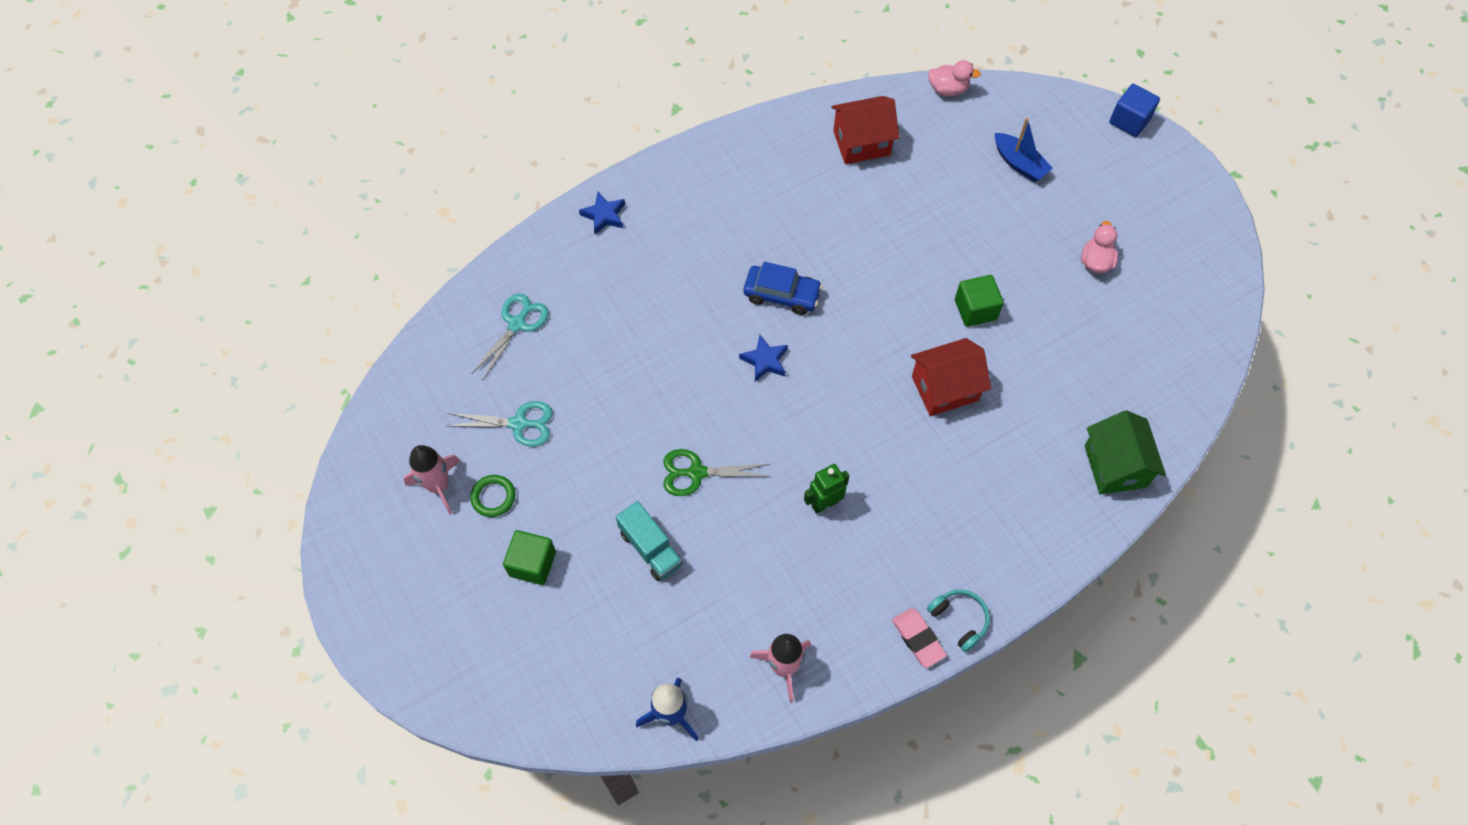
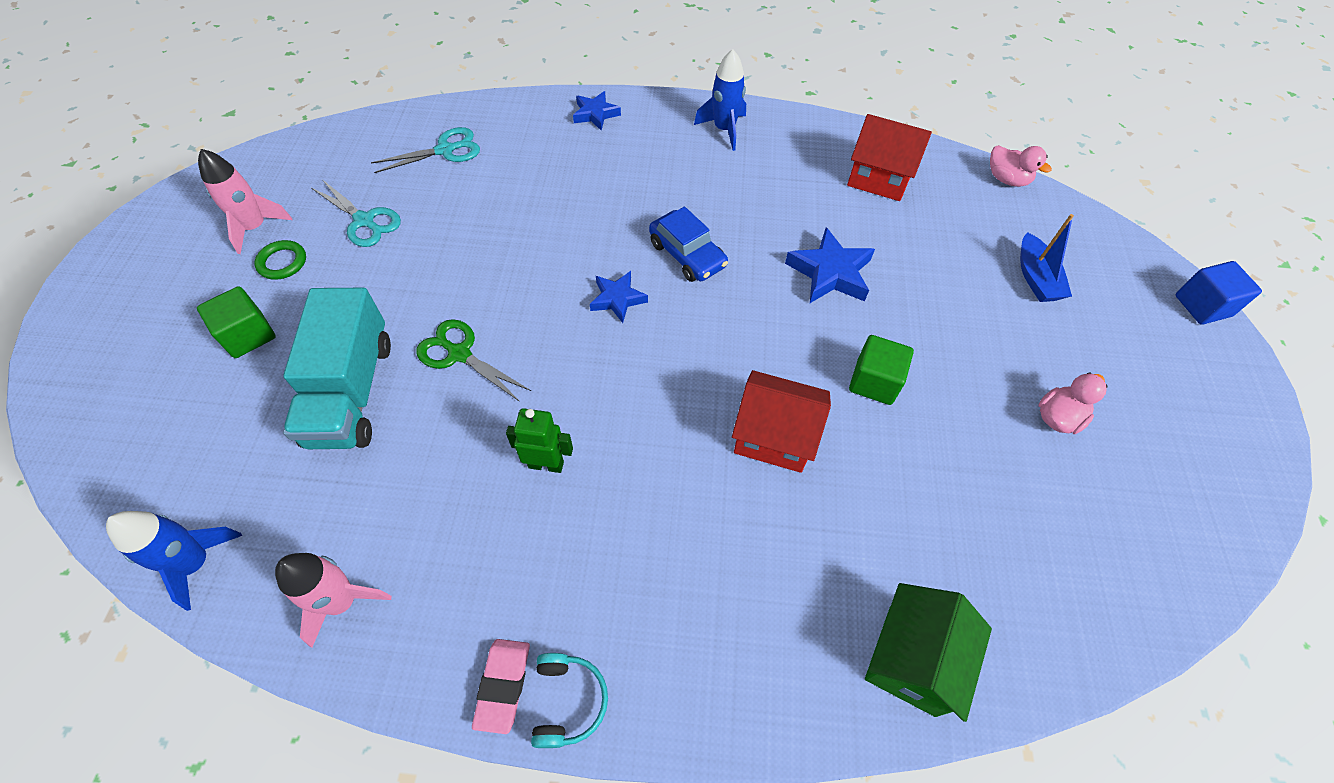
camera: 35 degrees right, 5 degrees down
turquoise truck [616,501,683,581] -> turquoise truck [283,288,391,449], size x1.67
none -> blue rocket [694,49,746,151]
none -> blue star [785,227,875,303]

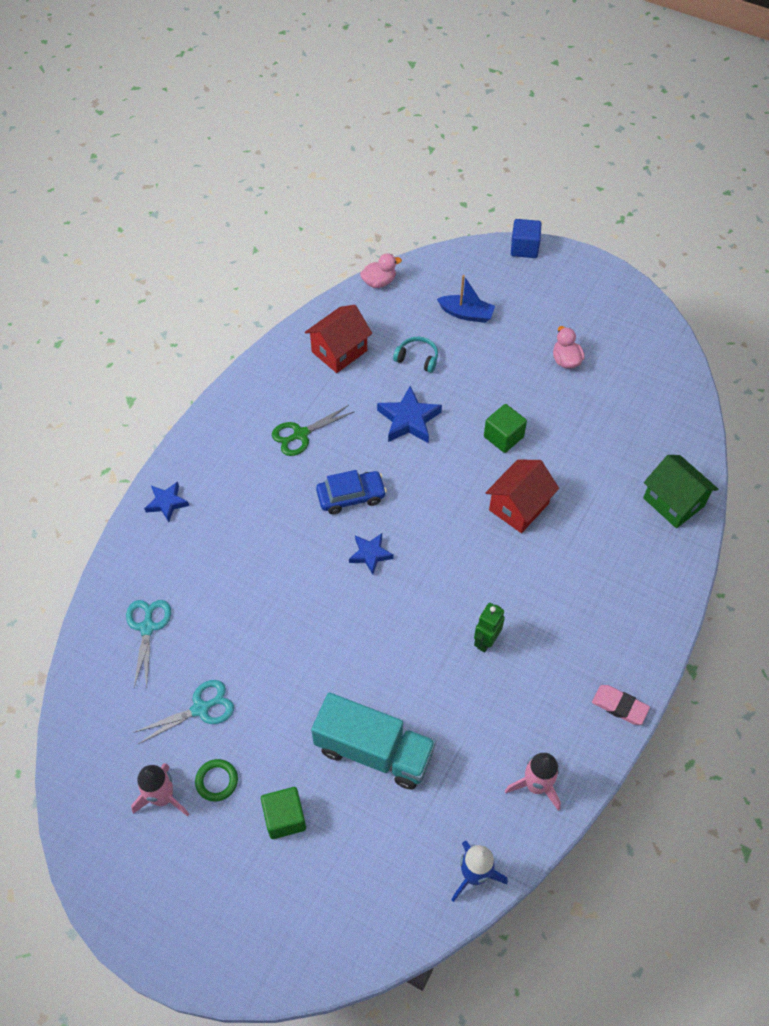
camera: 65 degrees left, 0 degrees up
green scissors [416,319,531,402] -> green scissors moved to [272,405,355,456]
turquoise headphones [531,653,608,748] -> turquoise headphones moved to [393,337,438,373]
blue rocket [694,49,746,151] -> none

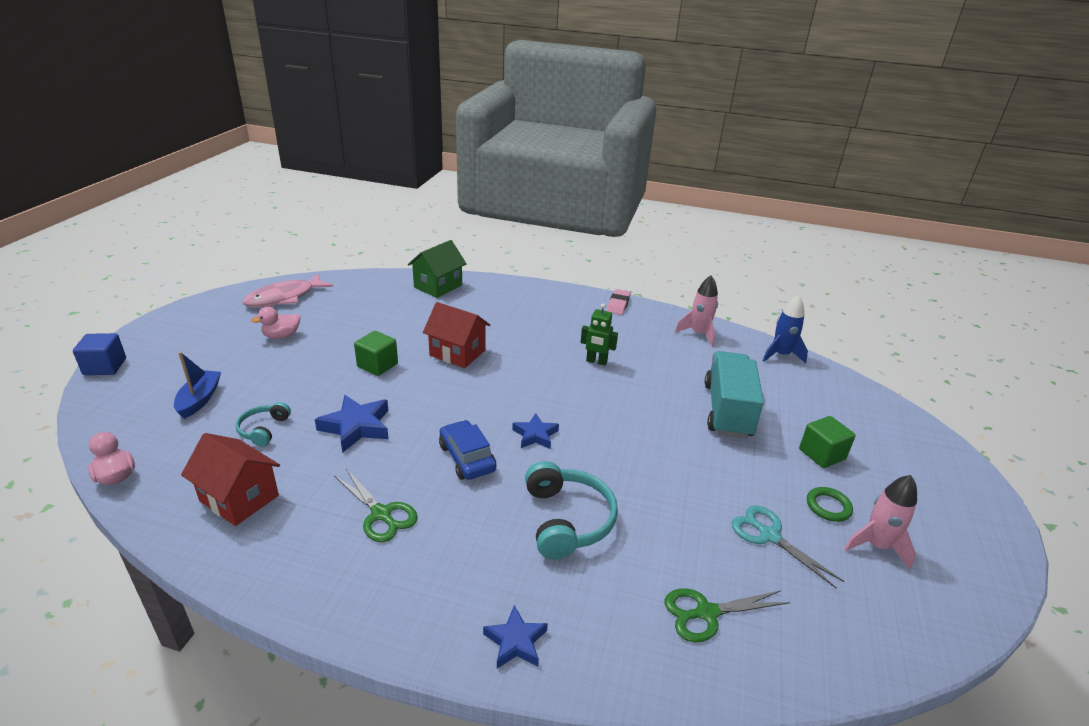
camera: 105 degrees left, 25 degrees down
turquoise scissors [126,600,171,689] -> green scissors [665,588,790,642]
none -> pink fish [243,274,333,307]
none -> turquoise headphones [525,461,618,559]

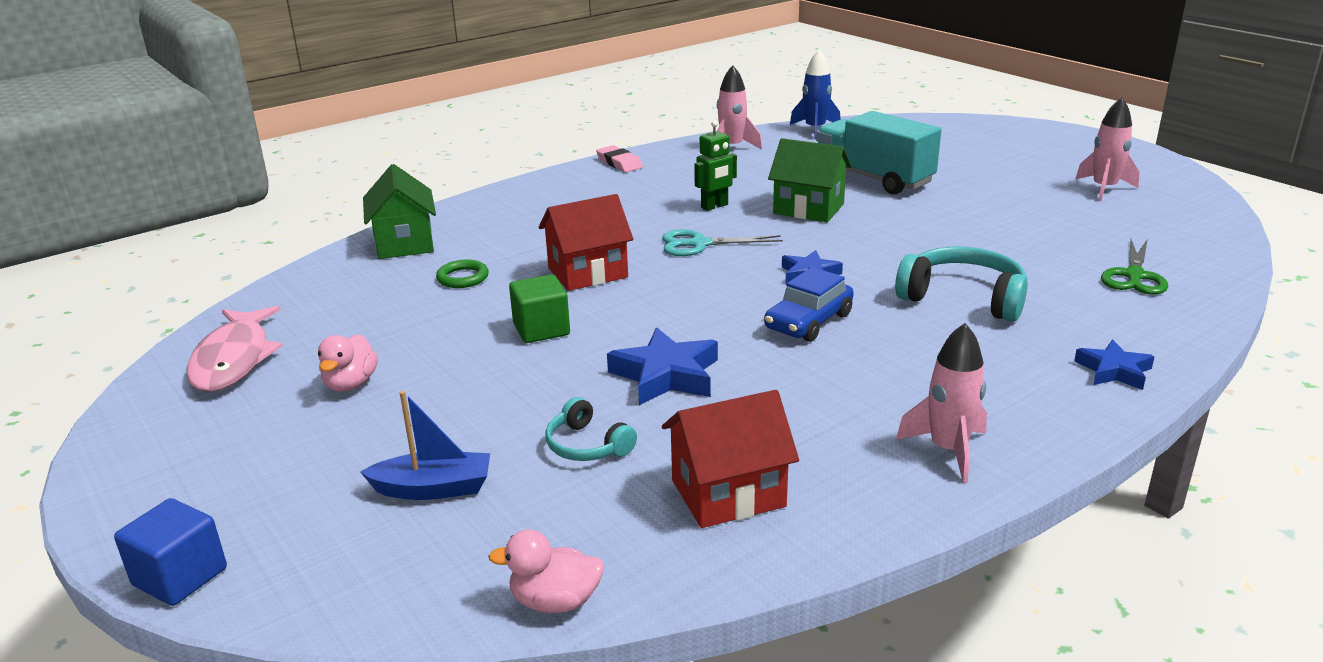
camera: 50 degrees left, 5 degrees down
blue boat [174,352,221,419] -> blue boat turned 135 degrees clockwise [360,391,490,500]
green scissors [334,469,418,542] -> none
blue car [439,420,496,480] -> blue car turned 60 degrees counterclockwise [764,267,854,342]
turquoise scissors [732,505,844,589] -> turquoise scissors moved to [662,229,783,256]
green cube [799,416,856,468] -> none
green ring [807,487,853,522] -> green ring moved to [436,260,489,288]
none -> green house [768,138,852,222]
none -> pink rocket [896,323,987,483]

